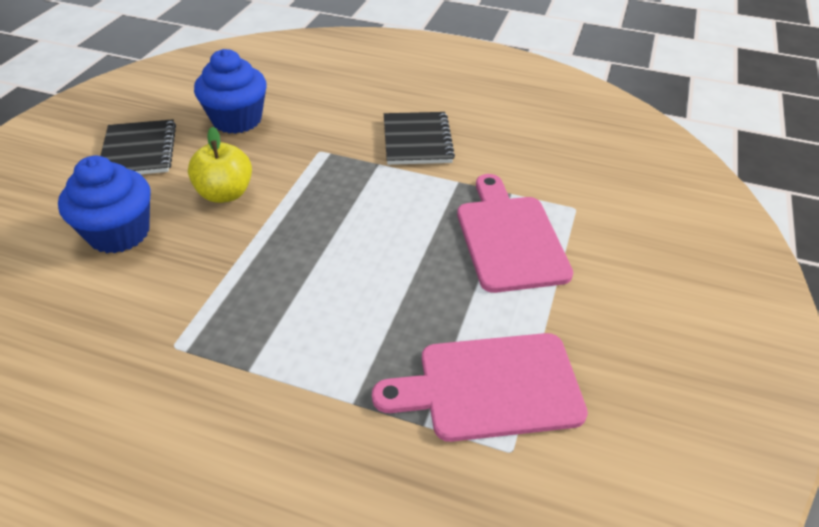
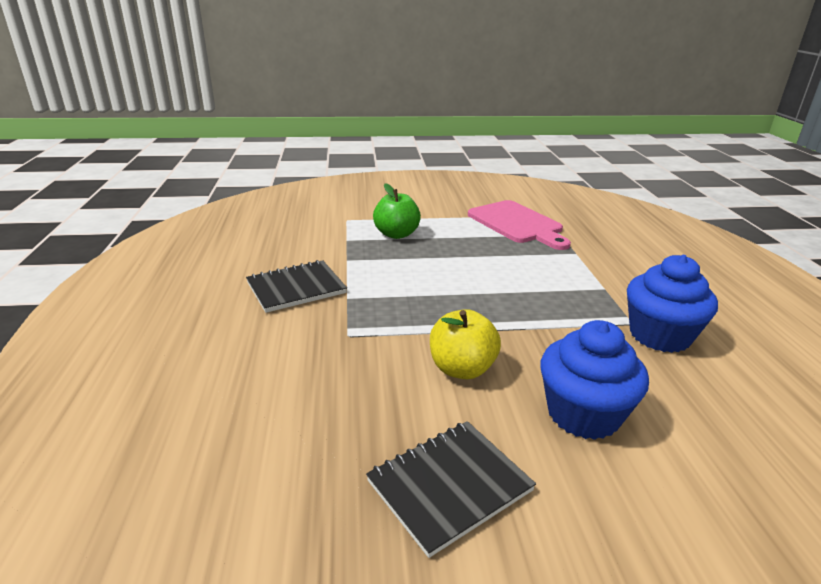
camera: 115 degrees left, 15 degrees down
blue cupcake [194,49,267,134] -> blue cupcake moved to [627,255,718,353]
pink cutting board [457,174,573,293] -> green apple [373,183,421,239]

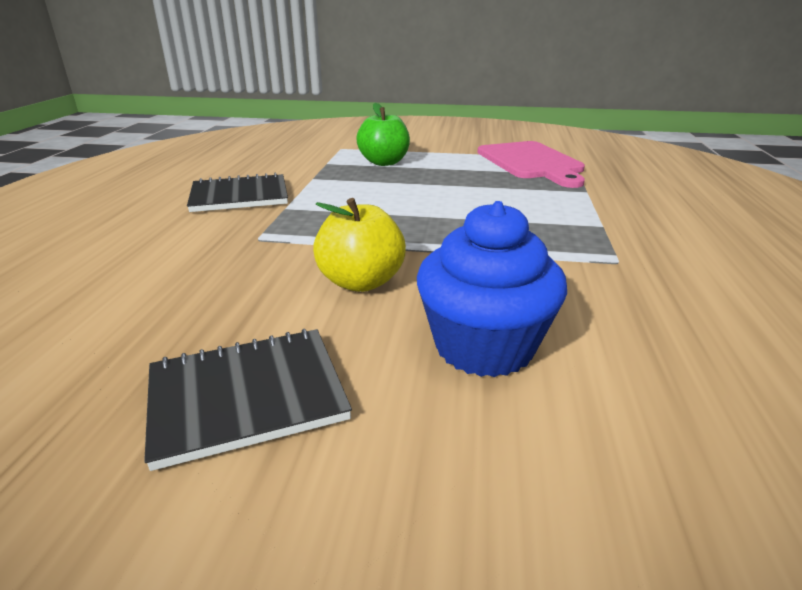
camera: 15 degrees right, 0 degrees up
blue cupcake [627,255,718,353] -> none

